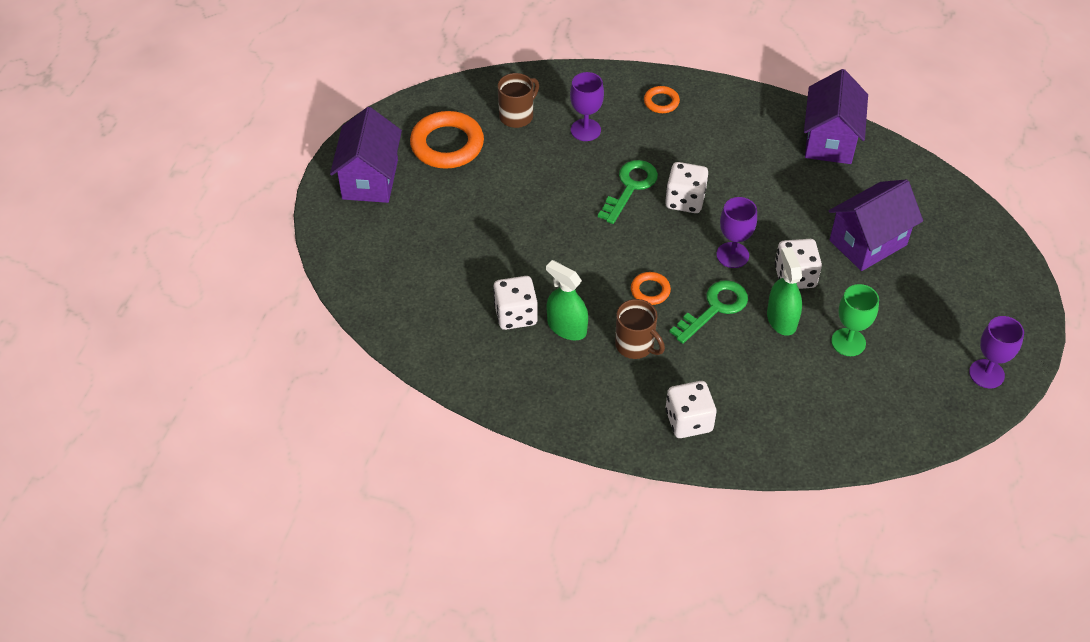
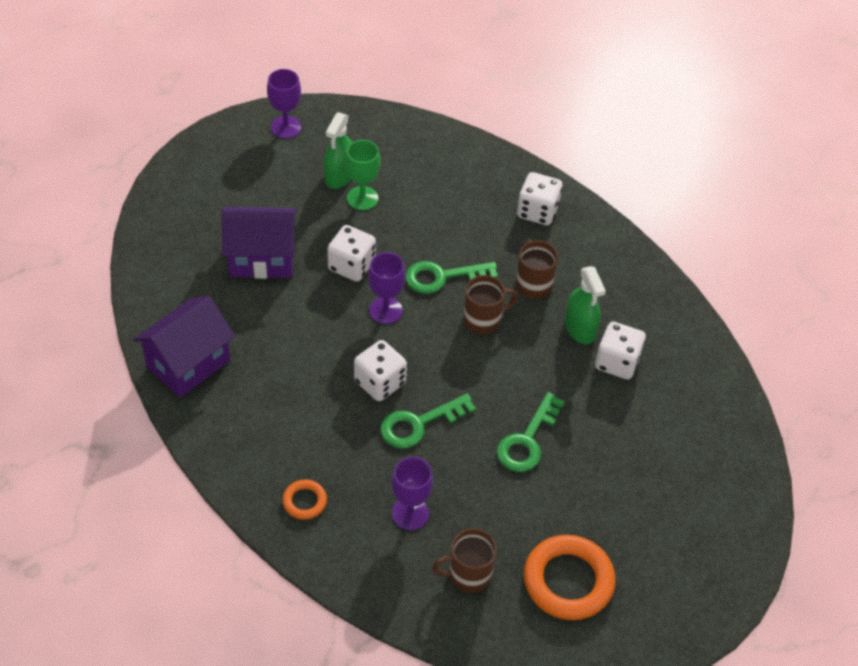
camera: 150 degrees left, 0 degrees up
purple house [330,107,402,203] -> none
orange ring [631,272,671,305] -> brown mug [463,275,518,334]
green spray bottle [767,247,802,336] -> green spray bottle moved to [324,112,352,189]
none -> green key [497,392,565,472]

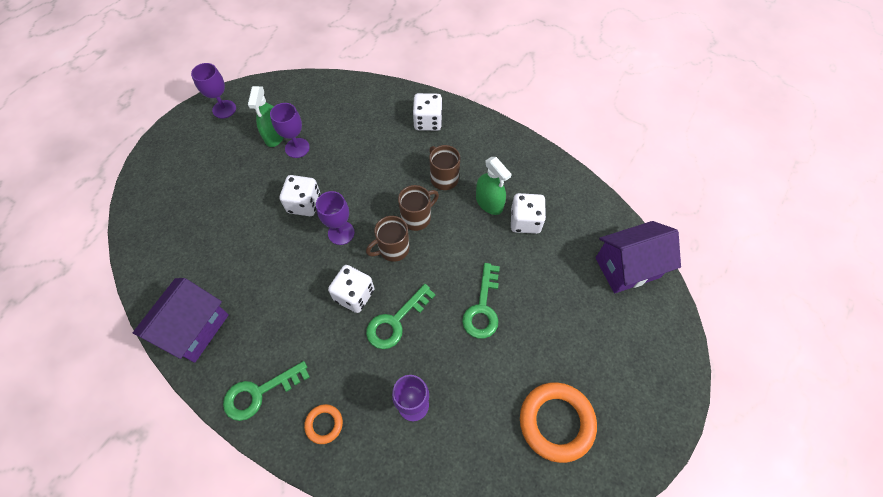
camera: 15 degrees left, 10 degrees up
purple house [222,207,297,279] -> purple house moved to [596,221,681,293]
green goblet [345,140,380,210] -> purple goblet [270,103,310,158]
green key [406,261,498,294] -> green key moved to [223,361,310,421]
brown mug [432,528,497,593] -> brown mug moved to [366,216,410,262]

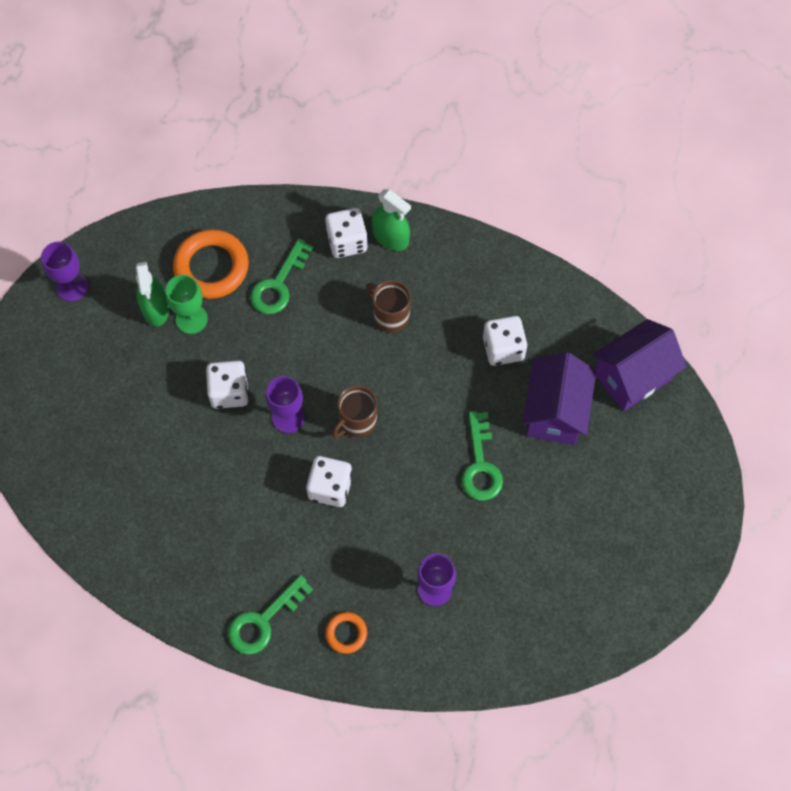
camera: 15 degrees left, 5 degrees up
purple house [133,278,229,363] -> purple house moved to [522,352,596,445]
purple goblet [270,103,310,158] -> green goblet [166,275,208,334]
green key [366,284,436,349] -> green key moved to [250,238,314,314]
brown mug [398,185,439,231] -> none
green spray bottle [476,157,512,215] -> green spray bottle moved to [372,189,411,251]
orange ring [520,382,597,463] -> orange ring moved to [173,229,249,299]

